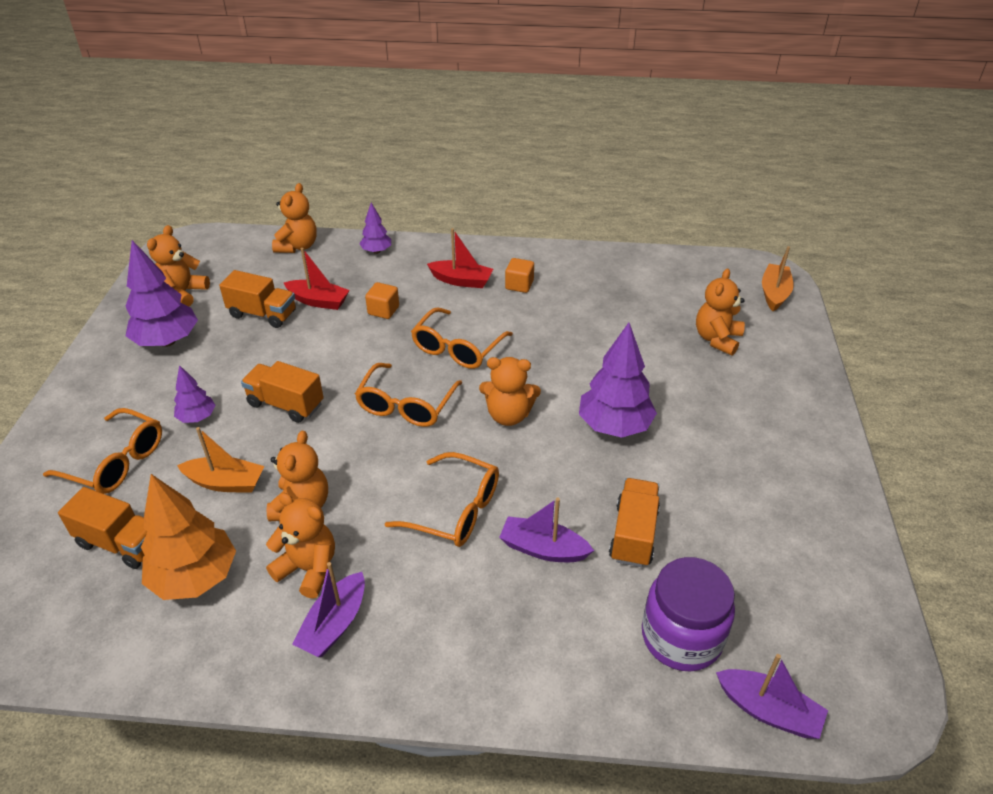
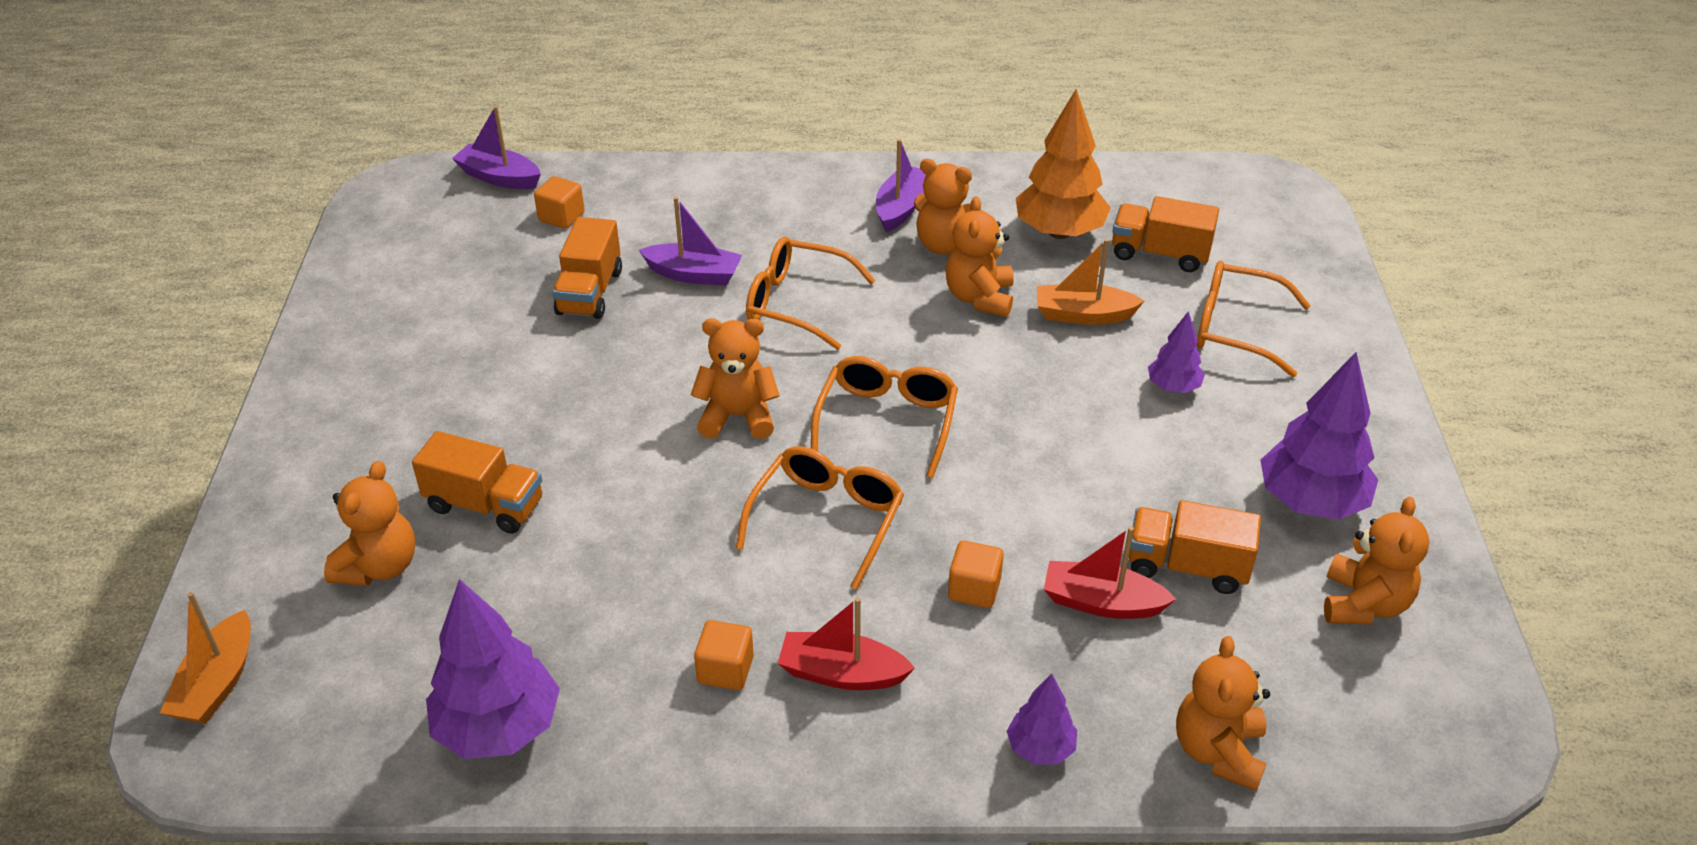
camera: 175 degrees right, 0 degrees up
orange truck [241,361,324,423] -> orange truck moved to [412,431,542,534]
purple tree [579,323,657,438] -> purple tree moved to [426,579,560,759]
purple jar [642,557,735,672] -> orange cube [534,176,585,229]

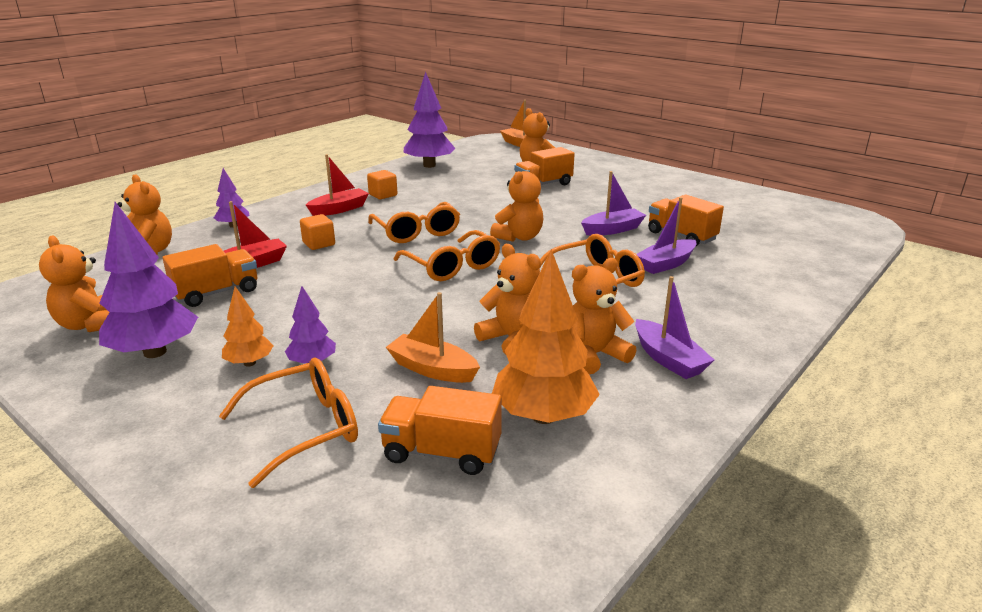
camera: 130 degrees right, 15 degrees down
purple boat [452,106,541,189] -> purple boat moved to [581,171,646,235]
orange cube [534,176,585,229] -> none
orange boat [1037,239,1144,325] -> orange boat turned 105 degrees counterclockwise [386,292,480,383]
orange truck [1112,196,1219,272] -> orange truck turned 135 degrees counterclockwise [378,386,502,475]
none -> orange tree [222,286,273,367]

